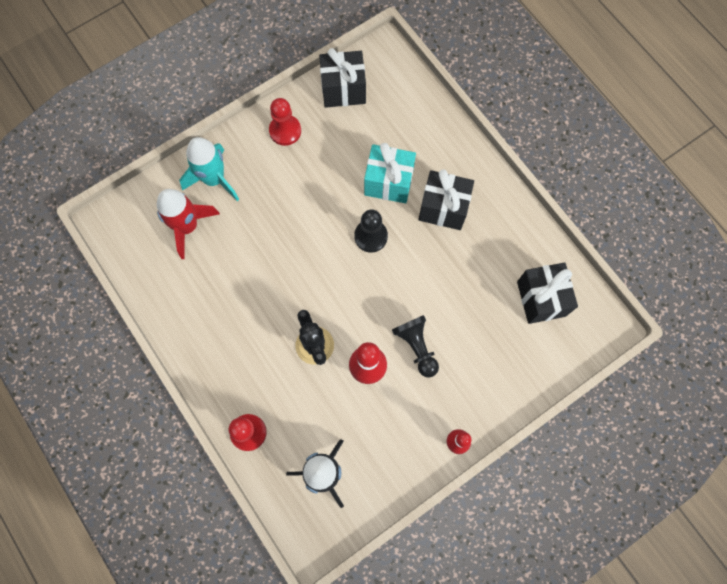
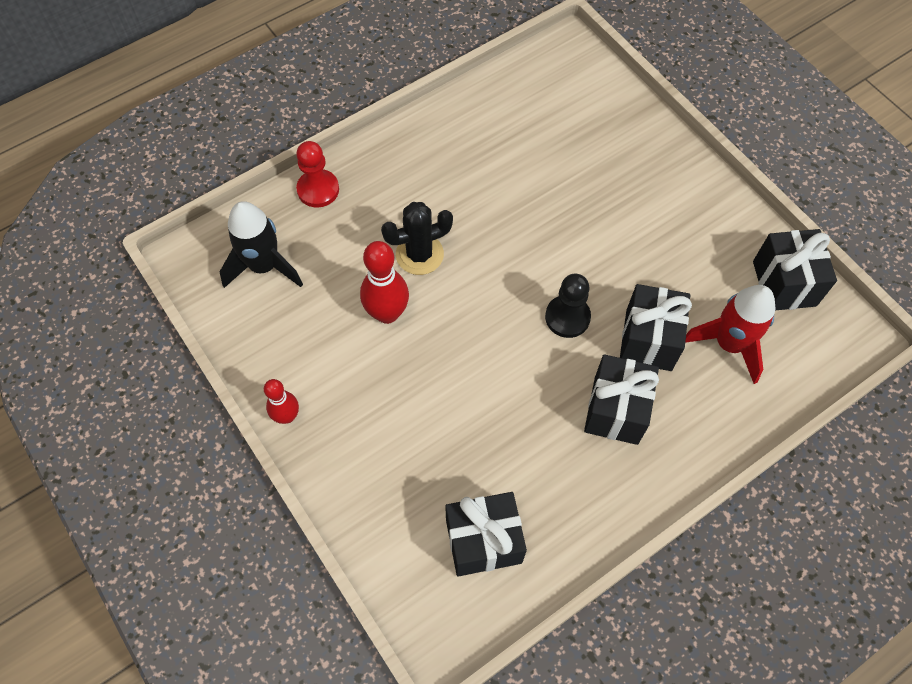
camera: 90 degrees right, 10 degrees down
red rocket [157,189,220,259] -> red rocket moved to [685,285,775,384]
turquoise rocket [179,137,239,201] -> none
red pawn [269,98,301,146] -> none
turquoise gift [364,143,416,203] -> black gift [620,284,692,371]
black pawn [392,315,439,378] -> none

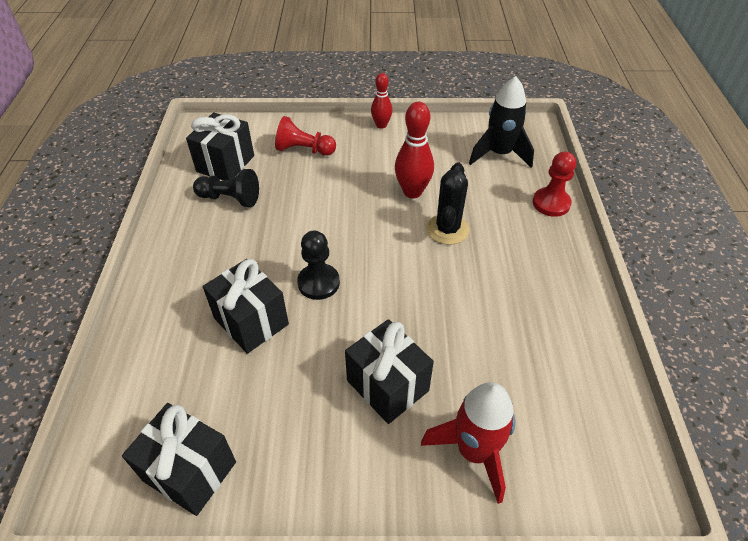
camera: 125 degrees right, 15 degrees down
black gift [584,354,659,445] -> black gift moved to [345,319,434,424]
red rocket [685,285,775,384] -> red rocket moved to [421,382,515,504]
none -> black pawn [193,169,259,207]
none -> red pawn [275,116,336,156]

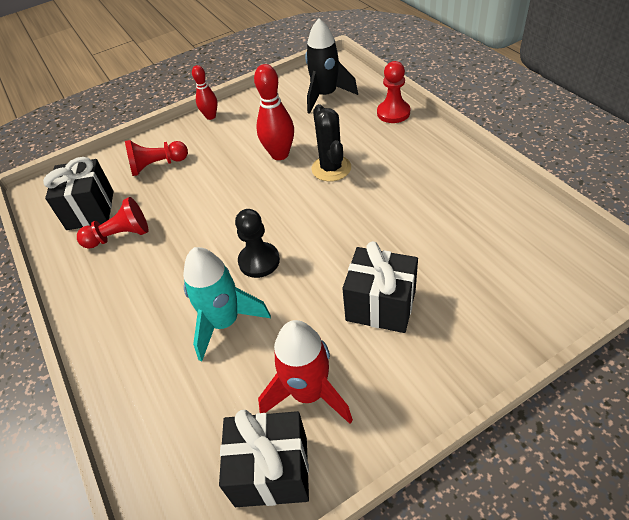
camera: 25 degrees left, 0 degrees up
black pawn [193,169,259,207] -> red pawn [77,197,149,249]
black gift [203,259,289,354] -> turquoise rocket [183,247,271,361]
red rocket [421,382,515,504] -> red rocket moved to [258,320,353,424]

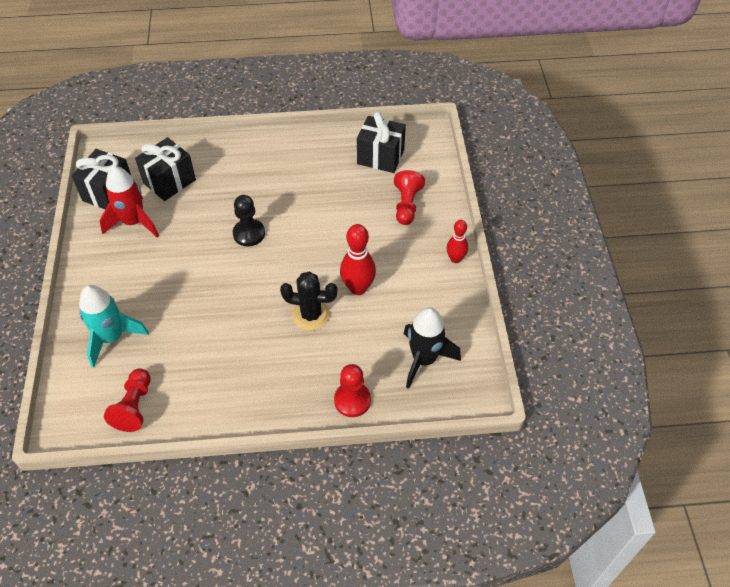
camera: 110 degrees right, 5 degrees up
red pawn [77,197,149,249] -> red pawn moved to [104,368,151,432]
turquoise rocket [183,247,271,361] -> turquoise rocket moved to [79,285,149,368]
black gift [342,241,418,333] -> black gift moved to [135,137,196,201]

